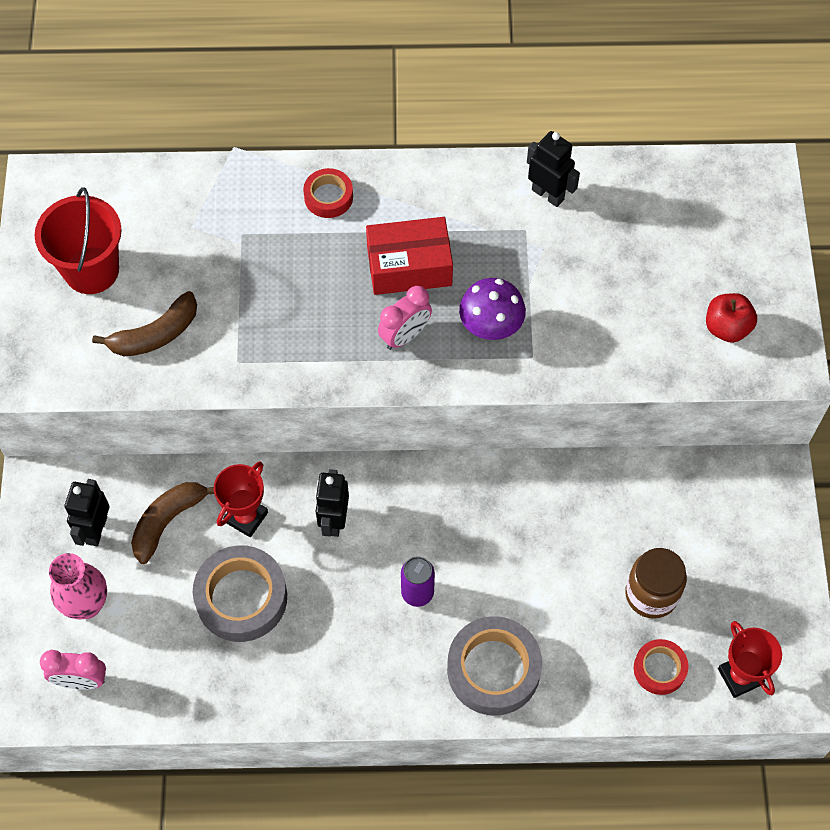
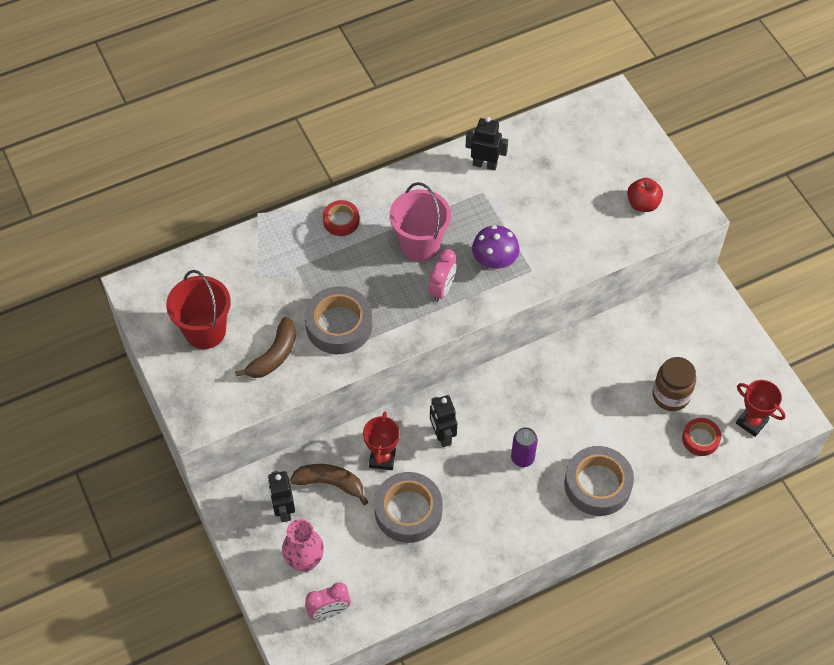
camera: 25 degrees left, 5 degrees down
brown banana [131,482,214,564] -> brown banana turned 90 degrees clockwise [290,464,368,505]
red box [366,217,453,295] -> pink bucket [389,182,451,261]
none -> grey tape [305,286,372,354]

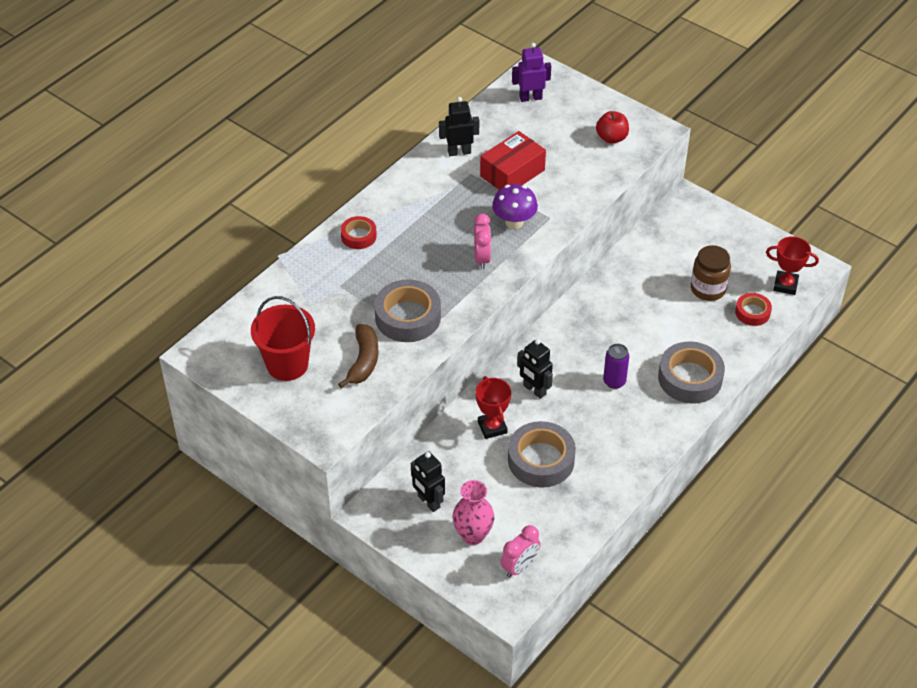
camera: 25 degrees left, 10 degrees down
brown banana [290,464,368,505] -> none
pink bucket [389,182,451,261] -> none
none -> red box [480,131,546,190]
none -> purple robot [512,43,551,102]

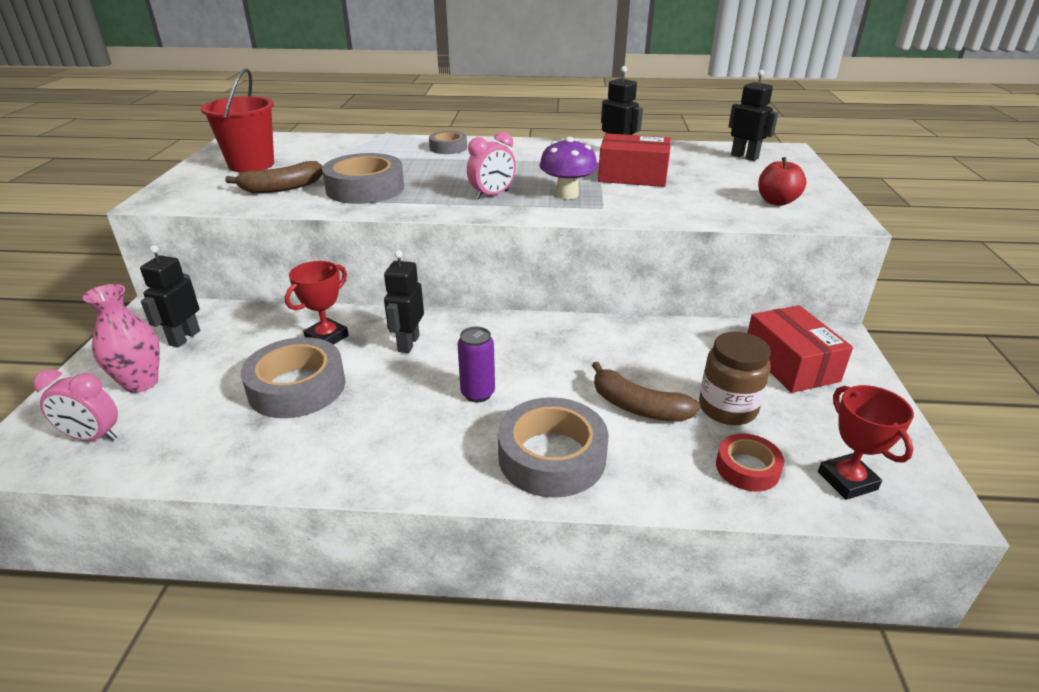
camera: 55 degrees right, 15 degrees down
red tape [341,216,377,249] -> grey tape [429,131,467,154]
purple robot [512,43,551,102] -> black robot [728,70,778,161]
none -> brown banana [592,362,701,422]
none -> red box [747,305,853,393]

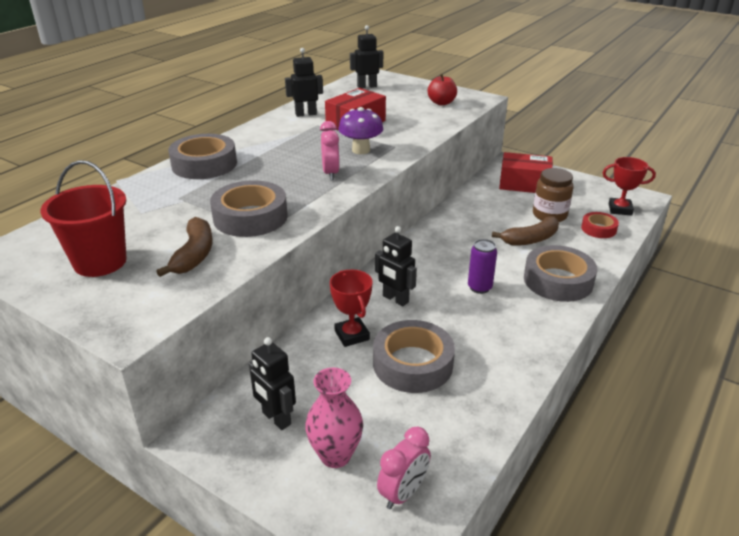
camera: 60 degrees left, 0 degrees up
grey tape [429,131,467,154] -> grey tape [168,134,237,179], size x1.78

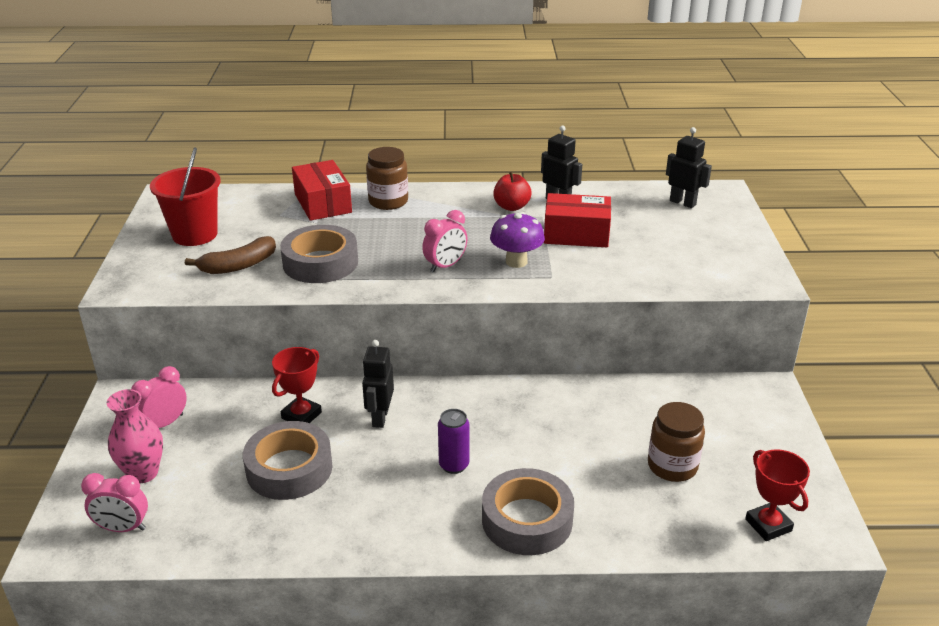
camera: 55 degrees right, 0 degrees up
grey tape [168,134,237,179] -> brown jar [366,147,408,210]
black robot [249,337,296,430] -> pink clock [131,366,187,428]
red apple [428,74,457,105] -> red apple moved to [493,172,532,211]
brown banana [492,216,559,246] -> none
red box [499,152,553,193] -> red box moved to [292,160,352,221]
red tape [581,212,619,238] -> none

